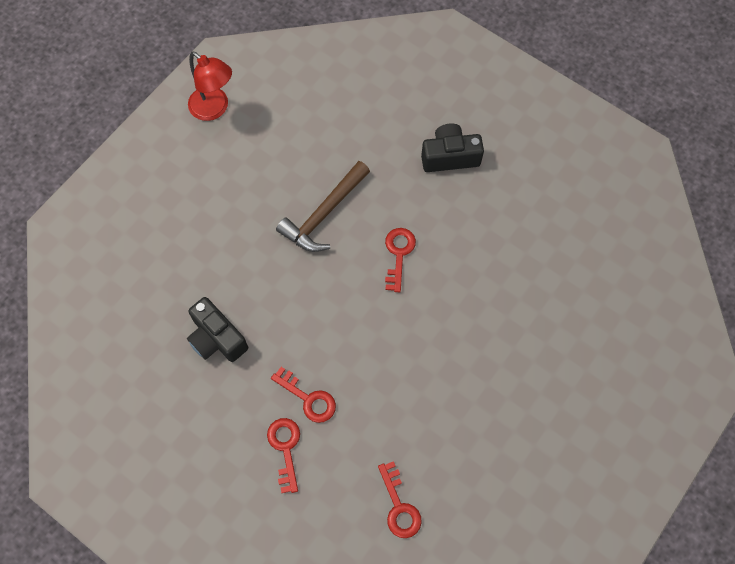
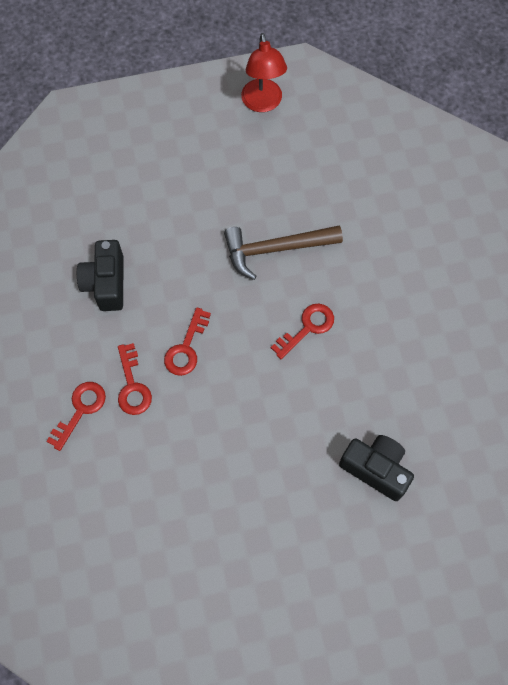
camera: 40 degrees right, 0 degrees up
red key [378,461,422,538] -> red key moved to [164,307,211,376]
black camera [421,123,484,172] -> black camera moved to [339,435,414,501]

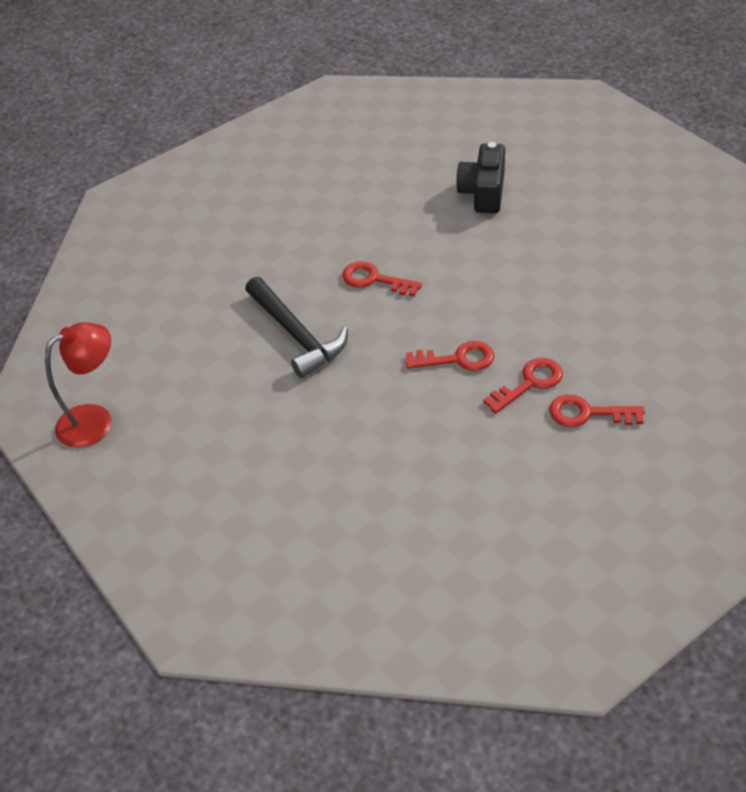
camera: 110 degrees left, 20 degrees down
black camera [77,240,123,311] -> none
brown hammer [224,225,343,280] -> black hammer [245,277,348,378]

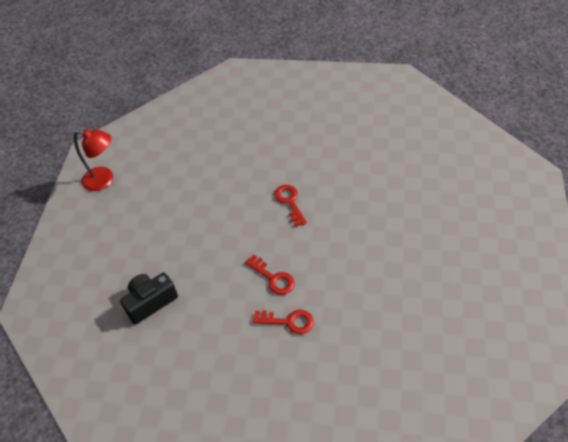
camera: 45 degrees right, 5 degrees up
black hammer [245,277,348,378] -> none
black camera [456,142,505,213] -> black camera moved to [120,273,178,324]
red key [549,395,645,427] -> none

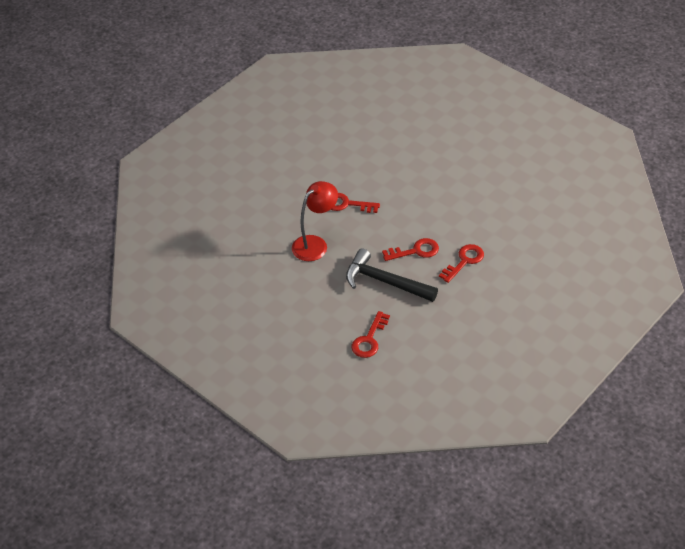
camera: 60 degrees left, 5 degrees down
red lamp [74,129,113,191] -> red lamp moved to [292,181,338,261]
black camera [120,273,178,324] -> red key [352,311,390,358]
none -> black hammer [346,248,438,302]

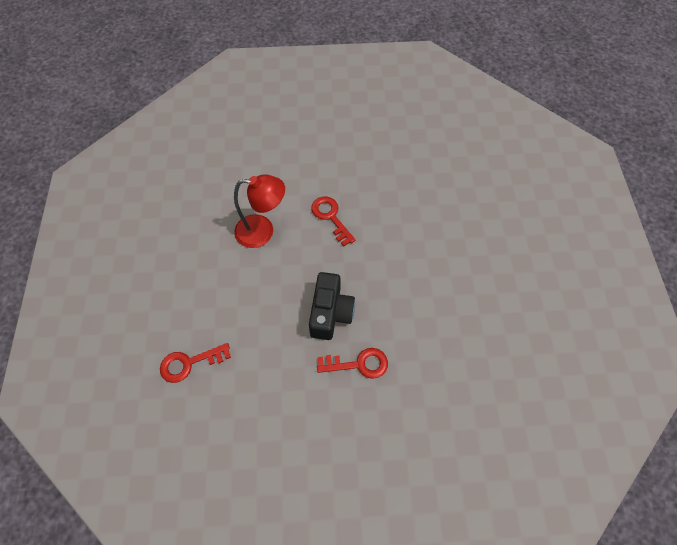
camera: 45 degrees right, 15 degrees up
black hammer [346,248,438,302] -> none
red key [382,238,439,261] -> black camera [309,272,355,340]

